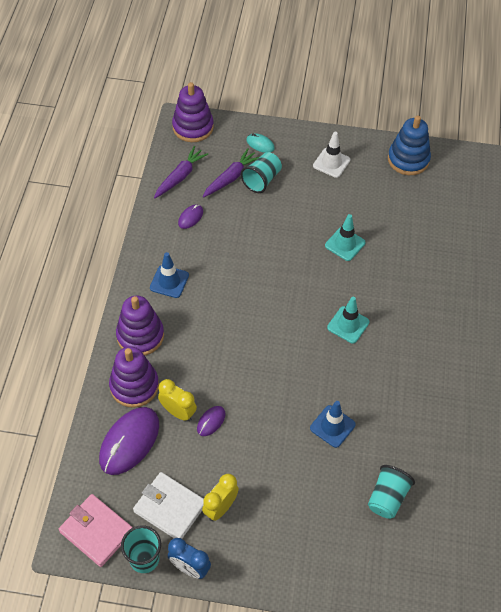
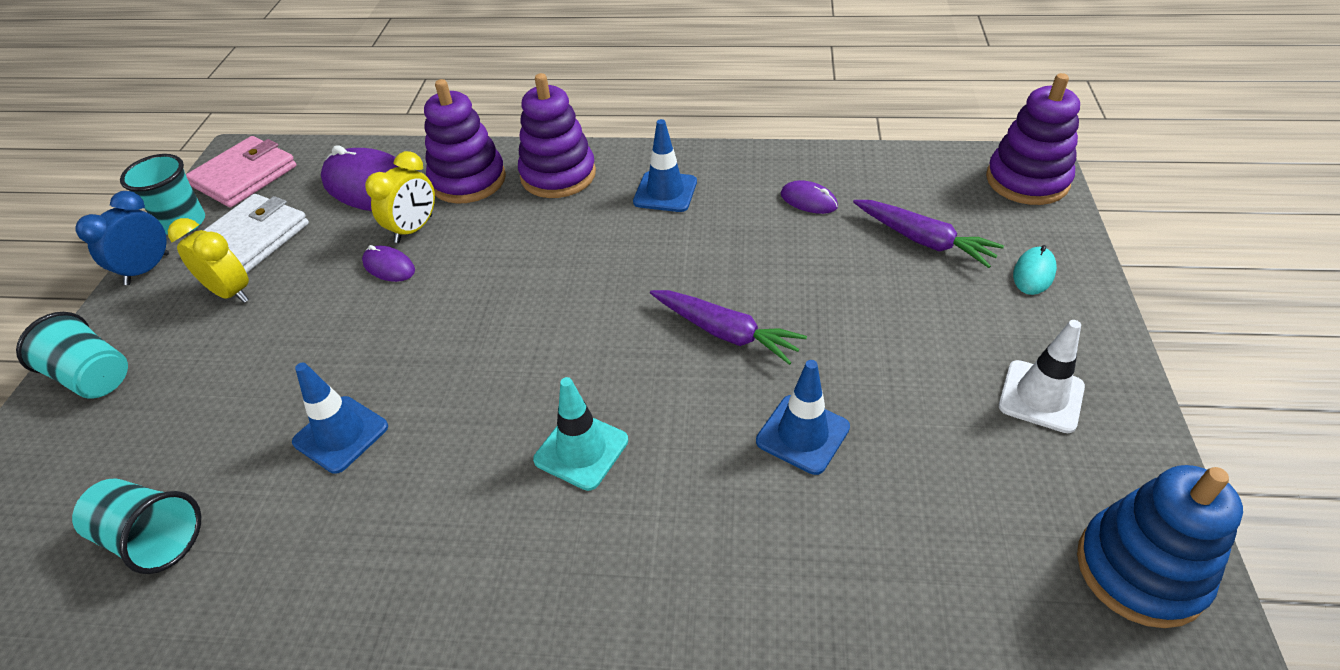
camera: 90 degrees right, 10 degrees down
purple carrot [154,146,208,198] -> purple carrot moved to [650,290,807,365]
turquoise cup [240,152,282,193] -> turquoise cup moved to [16,312,128,399]
turquoise traffic cone [325,214,366,261] -> blue traffic cone [756,360,850,475]

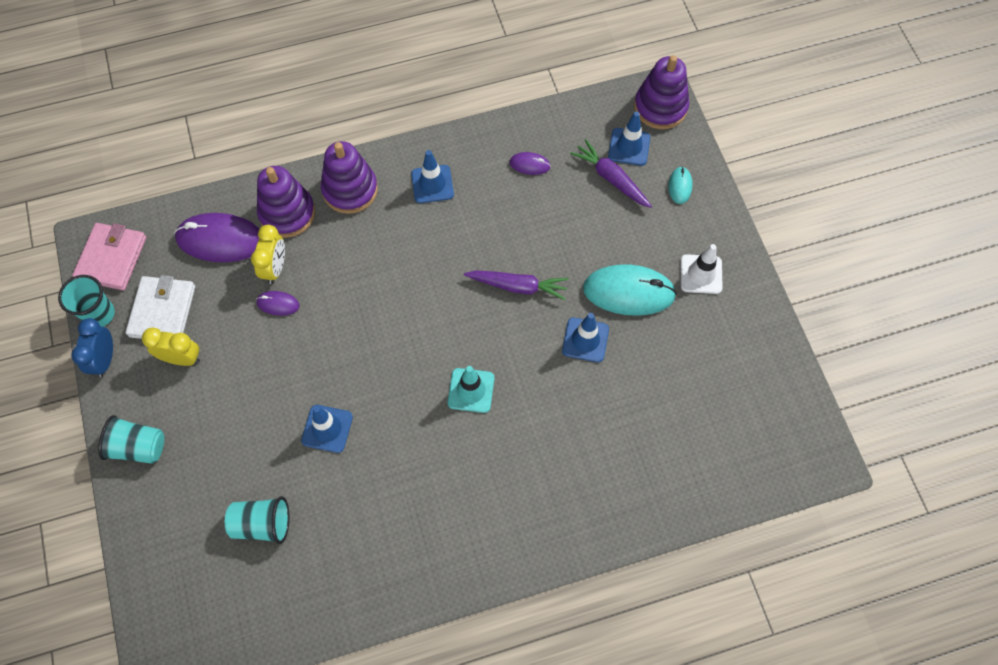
camera: 25 degrees left, 20 degrees up
purple carrot [853,200,1004,268] -> purple carrot turned 150 degrees counterclockwise [570,139,652,208]
blue stacking toy [1077,465,1243,628] -> none
none -> turquoise mouse [583,264,677,316]
none -> blue traffic cone [608,111,650,166]

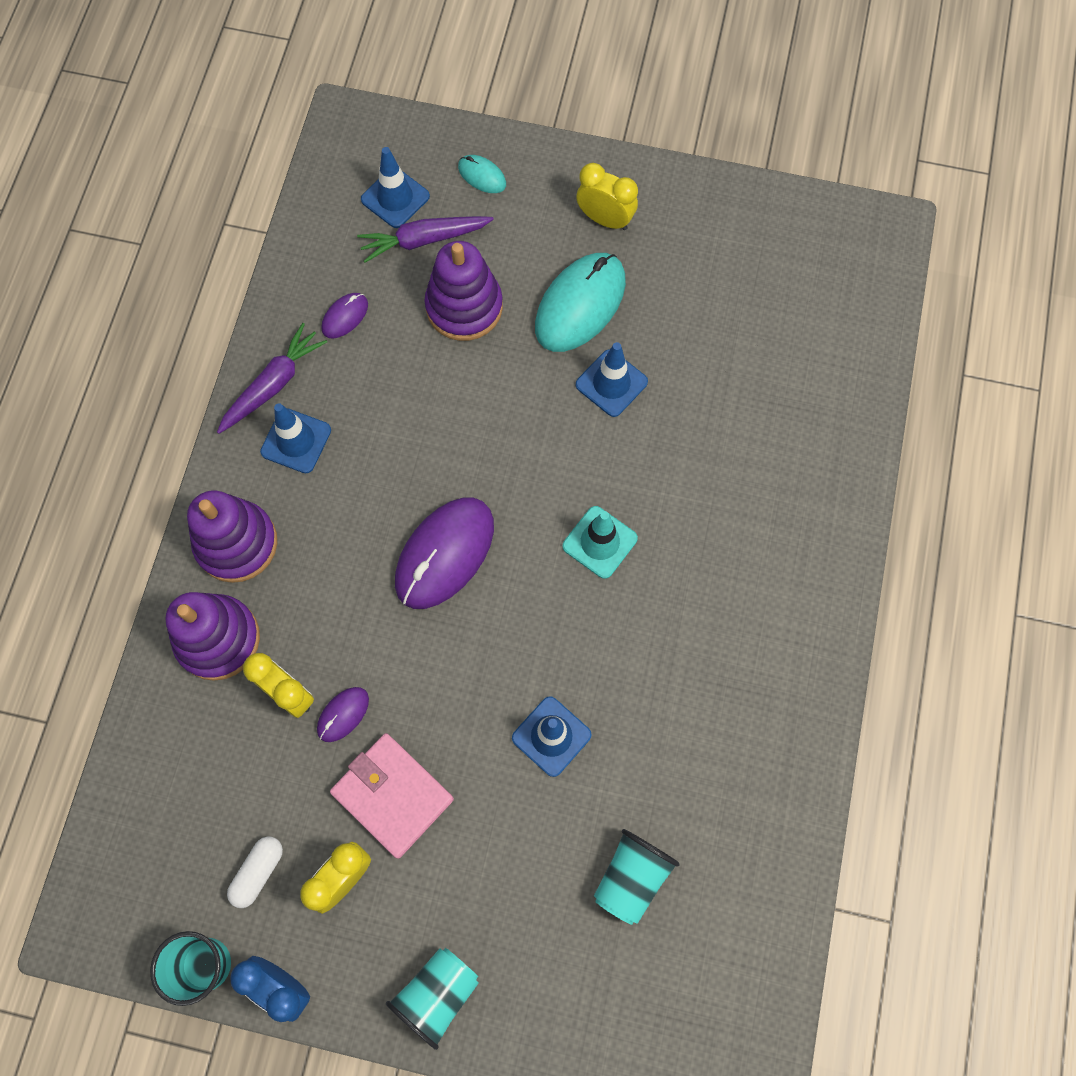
camera: 60 degrees left, 5 degrees up
pink wallet [72,223,146,290] -> pink wallet moved to [330,733,454,859]
white wallet [126,275,195,339] -> white capsule [227,836,283,908]
purple mouse [174,213,259,262] -> purple mouse moved to [395,498,494,609]
purple carrot [464,271,568,300] -> purple carrot moved to [217,323,327,434]
purple stacking toy [634,55,689,129] -> purple stacking toy moved to [425,241,503,341]
white traffic cone [681,244,722,294] -> yellow clock [576,163,638,230]

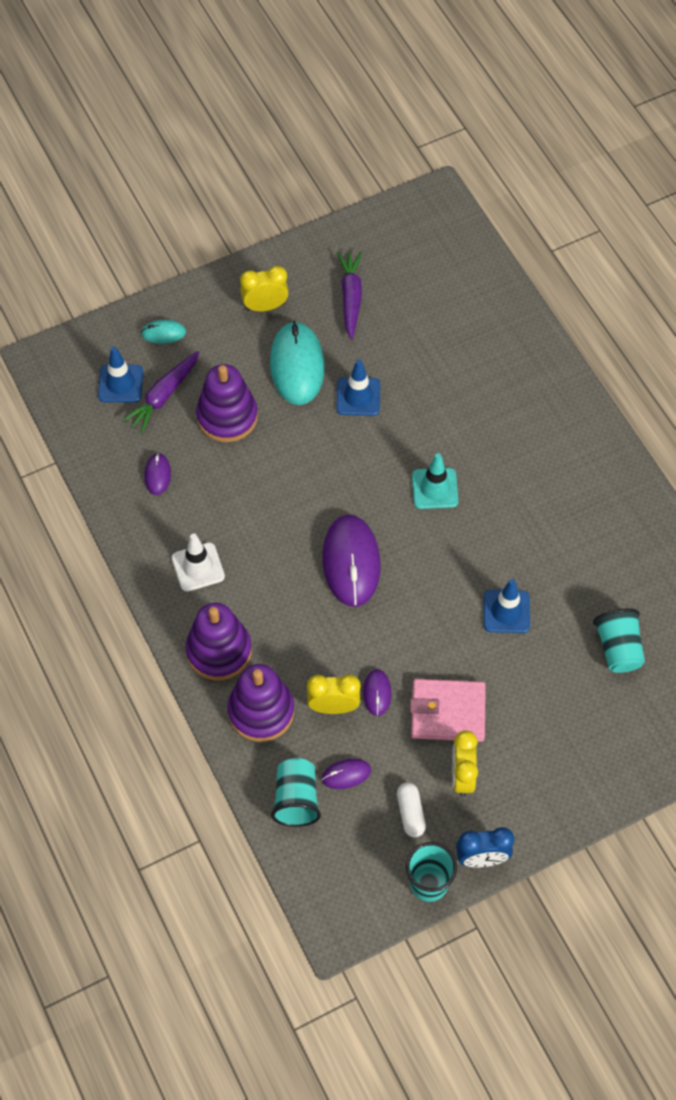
camera: 40 degrees left, 10 degrees down
purple carrot [217,323,327,434] -> purple carrot moved to [337,251,362,340]
blue traffic cone [260,403,331,473] -> white traffic cone [172,533,225,592]
turquoise cup [386,948,479,1050] -> turquoise cup moved to [271,758,321,827]
none -> purple mouse [322,759,371,789]

